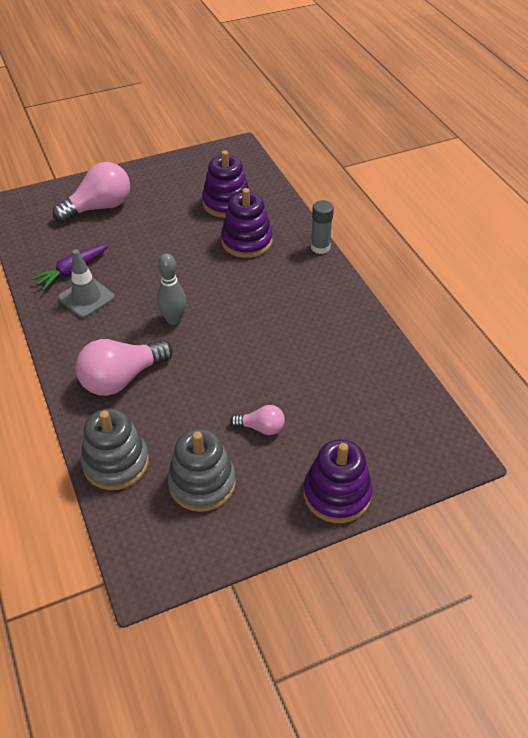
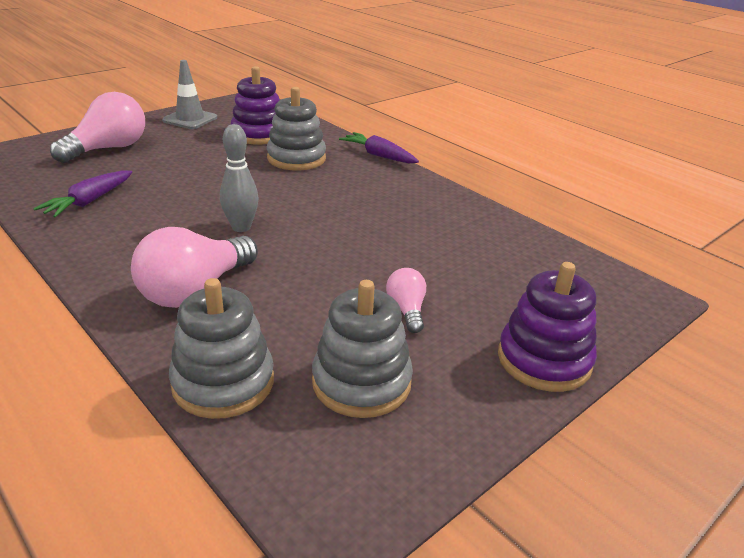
camera: 20 degrees left, 15 degrees down
grey traffic cone [58,249,115,318] -> grey traffic cone moved to [162,60,217,129]
purple stacking toy [221,188,273,258] -> grey stacking toy [267,87,326,170]
pink light bulb [230,405,285,435] -> pink light bulb turned 90 degrees counterclockwise [386,268,426,333]
grey glue stick [311,200,334,254] -> purple carrot [339,132,419,163]

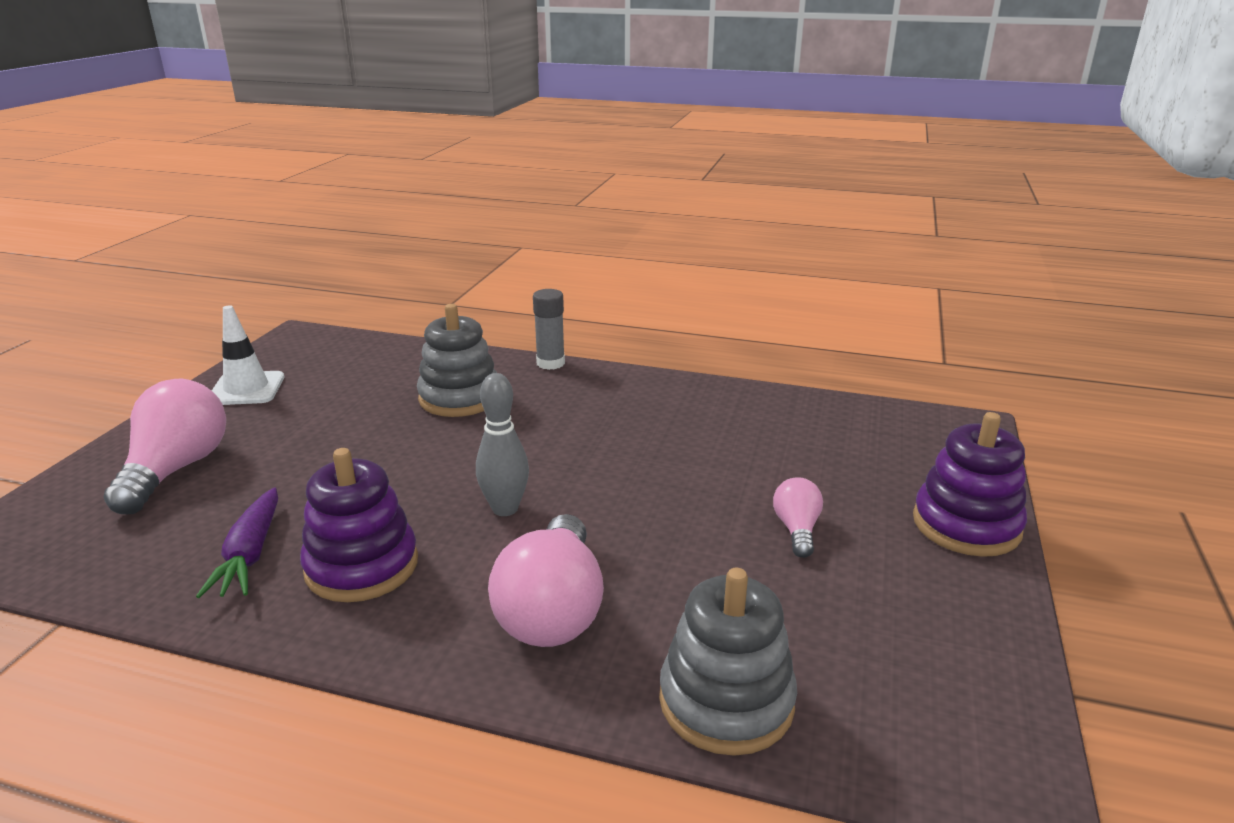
camera: 30 degrees left, 5 degrees down
grey traffic cone [162,60,217,129] -> white traffic cone [212,305,284,405]
purple stacking toy [231,66,280,144] -> purple stacking toy moved to [300,448,418,602]
grey stacking toy [312,280,413,418] -> none
purple carrot [339,132,419,163] -> grey glue stick [533,289,565,370]
pink light bulb [386,268,426,333] -> pink light bulb turned 45 degrees clockwise [773,477,823,558]

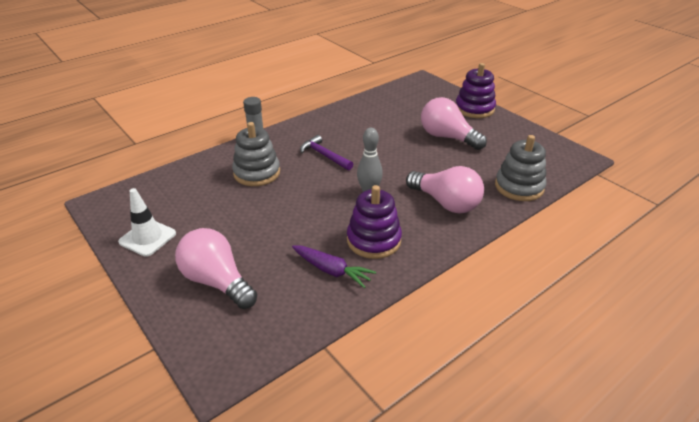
camera: 55 degrees left, 10 degrees up
pink light bulb [773,477,823,558] -> pink light bulb [421,97,487,150], size x1.94
none -> purple hammer [300,135,353,170]

